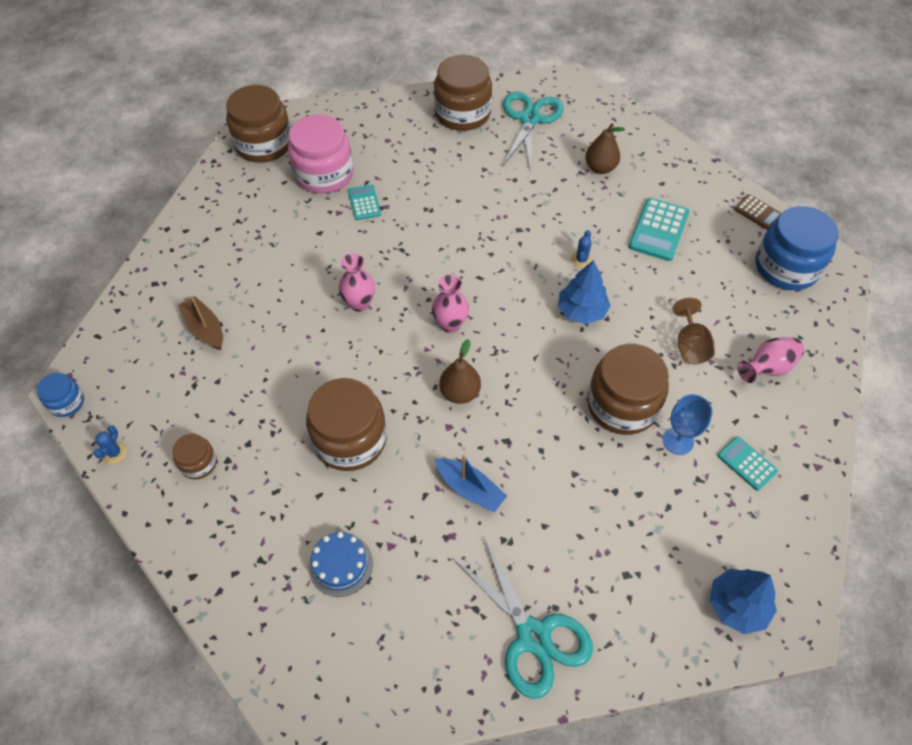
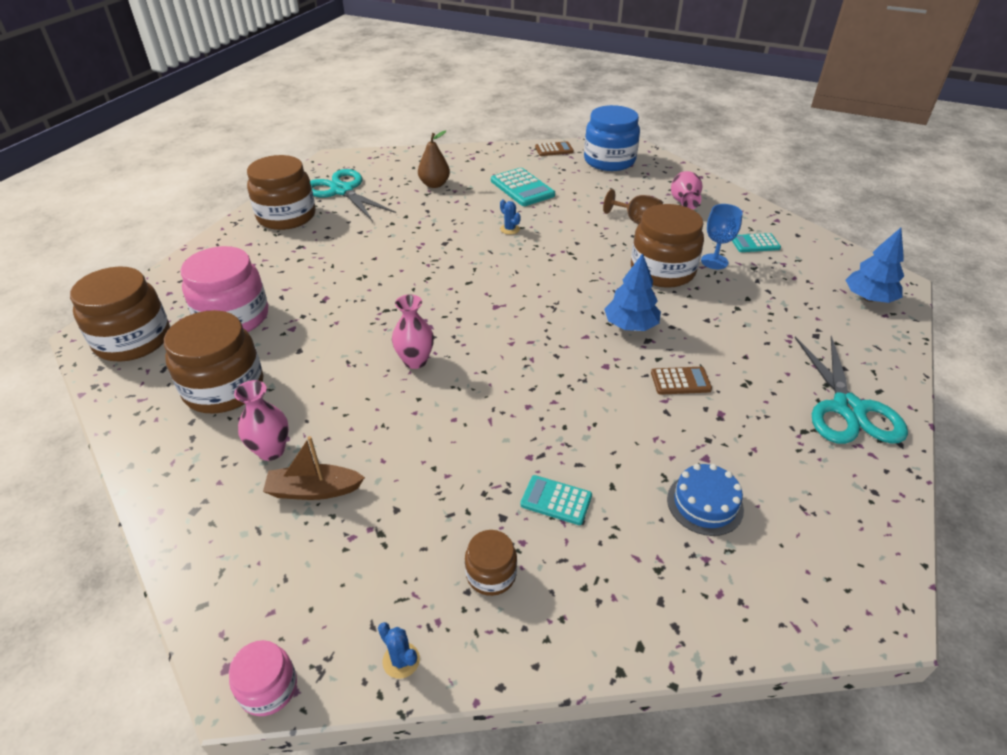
camera: 55 degrees left, 15 degrees down
blue jar [37,373,84,417] -> pink jar [229,640,297,716]
brown jar [306,378,387,471] -> brown jar moved to [164,310,263,413]
turquoise calculator [348,184,381,220] -> turquoise calculator moved to [520,475,592,525]
pink vase [432,275,469,333] -> pink vase moved to [234,380,289,461]
blue boat [435,455,507,513] -> brown calculator [651,367,712,395]
brown pear [439,339,481,404] -> none
turquoise scissors [452,536,593,699] -> turquoise scissors turned 90 degrees clockwise [795,336,908,444]
blue tree [558,260,611,324] -> blue tree moved to [604,253,661,331]

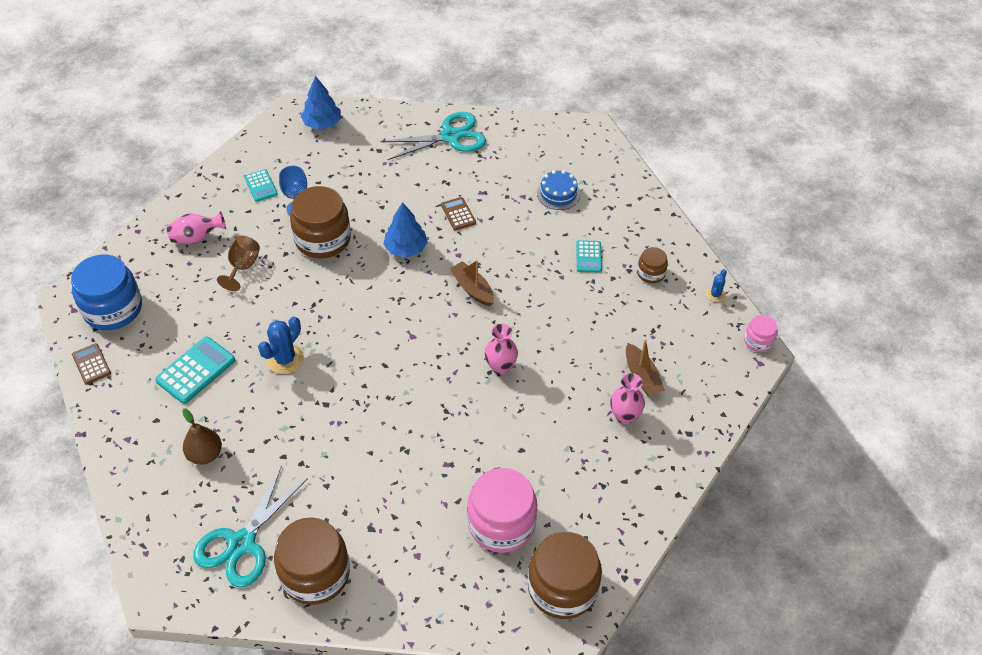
camera: 110 degrees left, 10 degrees up
brown jar [164,310,263,413] -> none
blue cactus [500,199,521,234] -> blue cactus [258,316,304,374], size x1.85
none -> brown boat [450,260,494,306]

